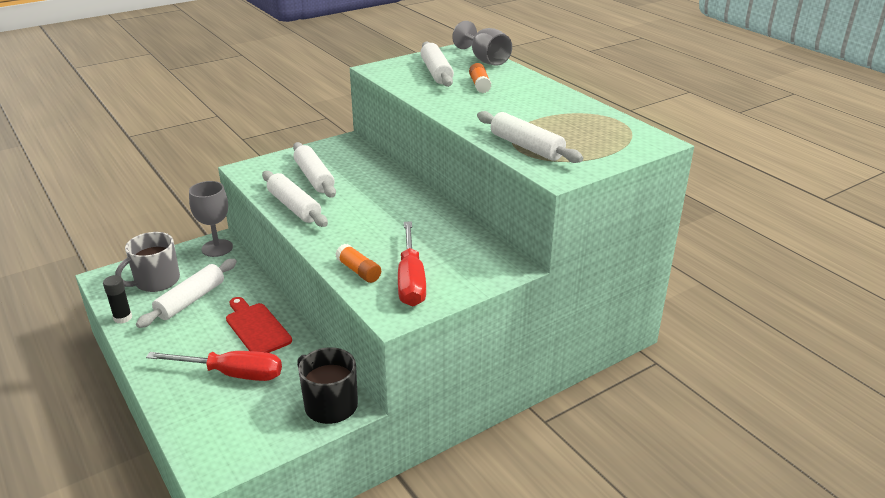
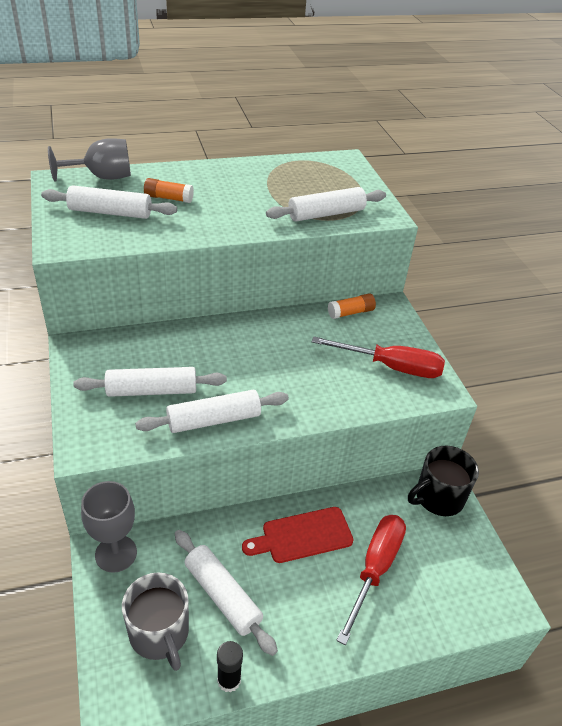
camera: 75 degrees left, 10 degrees up
orange glue stick [335,244,381,283] -> orange glue stick moved to [328,293,376,319]

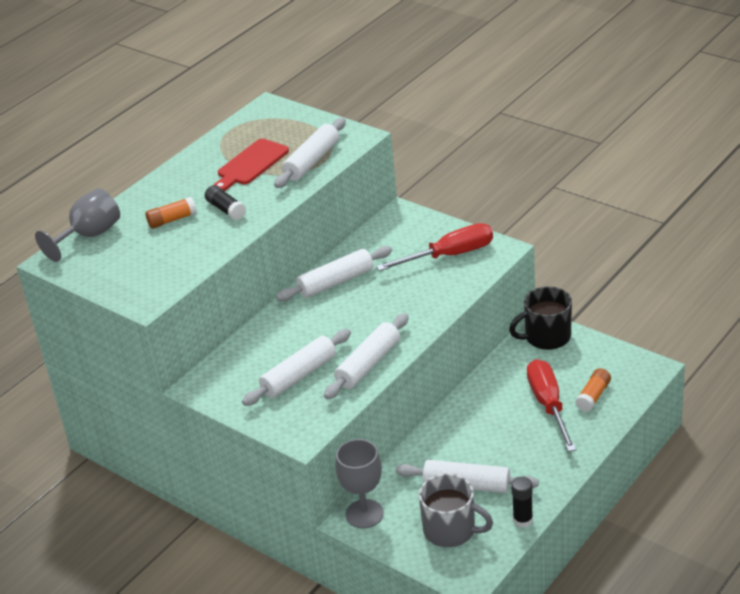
camera: 30 degrees left, 5 degrees down
white rolling pin [41,185,177,219] -> white rolling pin moved to [276,246,392,301]
red cutting board [242,507,353,563] -> red cutting board moved to [214,139,289,191]
orange glue stick [328,293,376,319] -> orange glue stick moved to [575,368,611,412]
black mug [408,446,479,516] -> black mug turned 45 degrees clockwise [509,286,572,350]
none -> black glue stick [205,185,246,220]

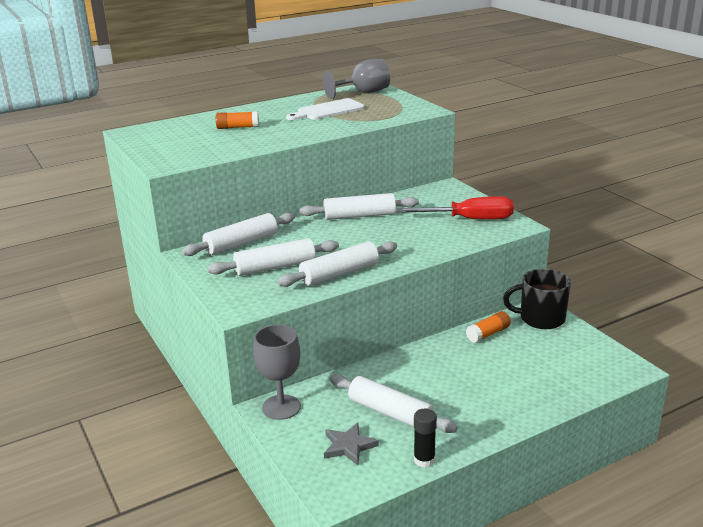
camera: 20 degrees right, 10 degrees down
grey goblet [35,188,120,262] -> grey goblet moved to [323,59,390,99]
black glue stick [205,185,246,220] -> none
red cutting board [214,139,289,191] -> white cutting board [286,98,365,120]
white rolling pin [274,118,346,188] -> white rolling pin moved to [182,213,295,256]
grey mug [419,474,493,547] -> grey star [324,423,379,466]
red screwdriver [527,359,576,452] -> none
orange glue stick [575,368,611,412] -> orange glue stick moved to [466,311,511,343]

